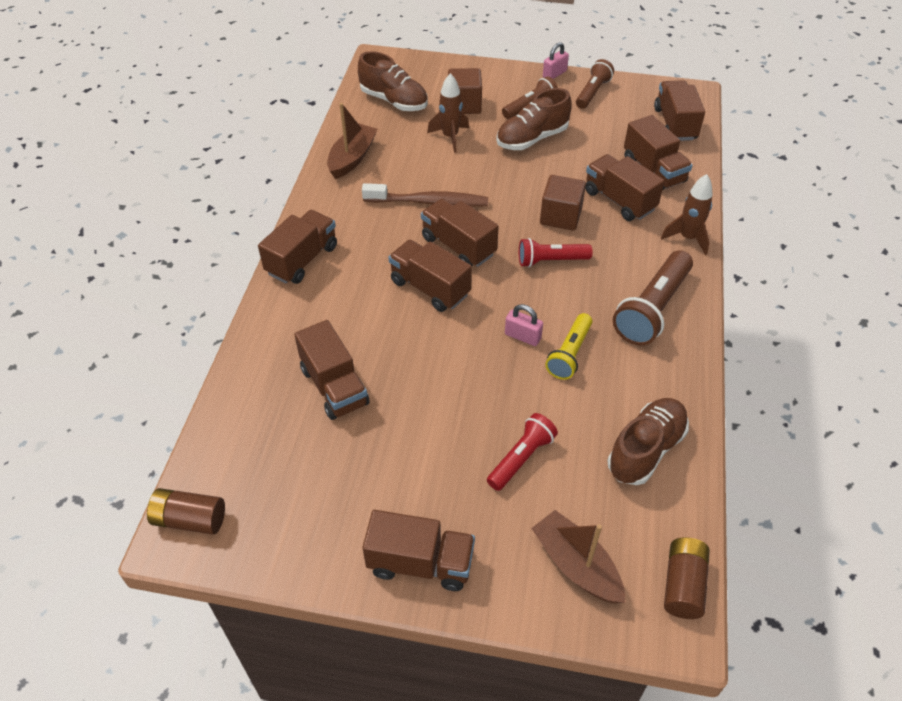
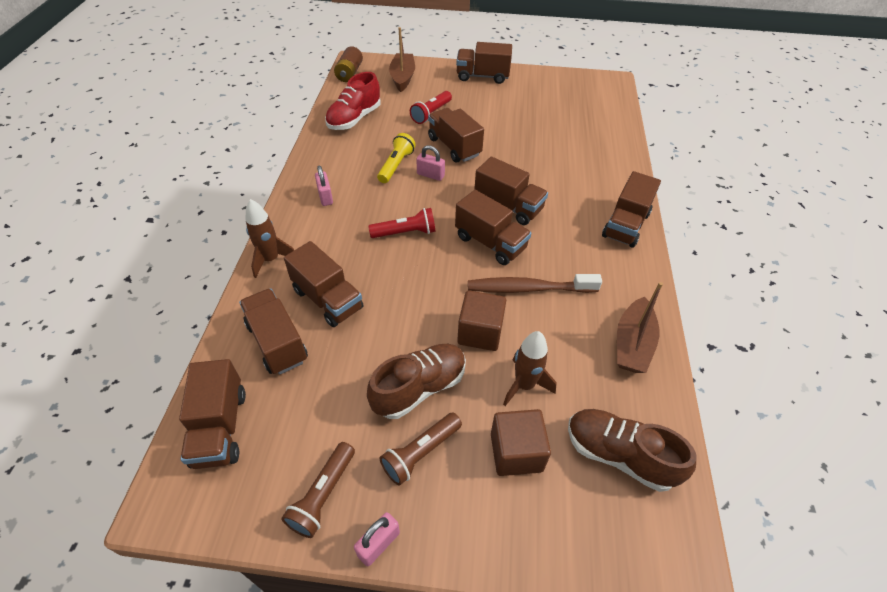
camera: 175 degrees right, 0 degrees up
brown battery [147,488,225,535] -> none
brown truck [294,320,370,420] -> brown truck moved to [428,108,484,163]
brown boat [531,510,625,603] -> brown boat turned 135 degrees counterclockwise [389,27,415,92]
brown cube [540,175,586,231] -> brown cube moved to [457,290,506,351]
brown shoe [607,398,689,485] -> red shoe [325,72,381,130]
brown flashlight [612,250,693,345] -> pink padlock [315,166,333,206]

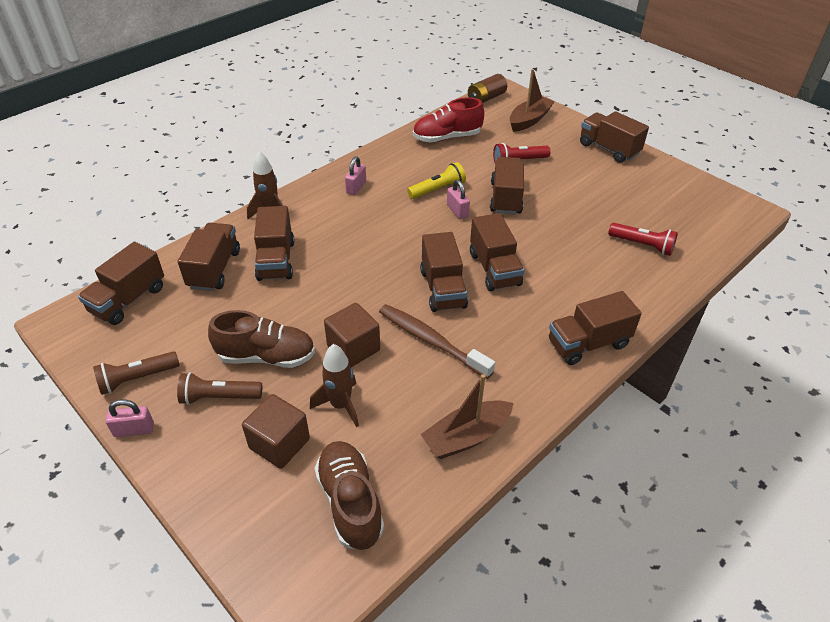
camera: 40 degrees right, 5 degrees down
red flashlight [368,208,435,238] -> red flashlight moved to [608,223,678,256]

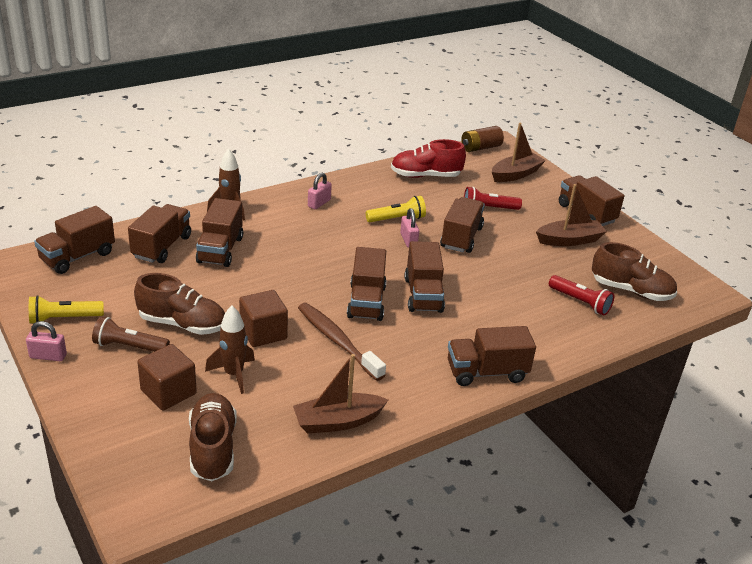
camera: 10 degrees right, 10 degrees down
brown flashlight [93,351,179,395] -> yellow flashlight [29,295,104,324]
none -> brown boat [536,184,607,246]
none -> brown shoe [592,242,677,301]

